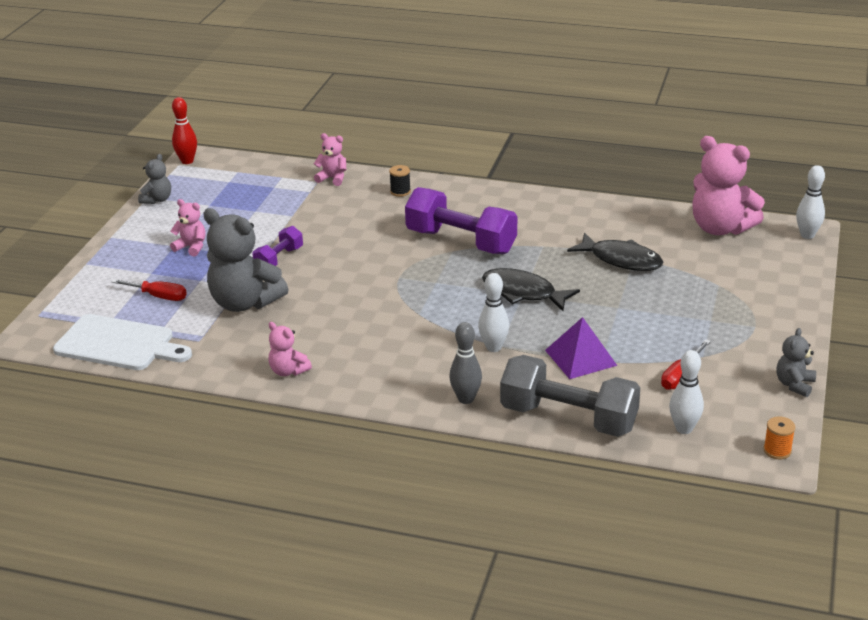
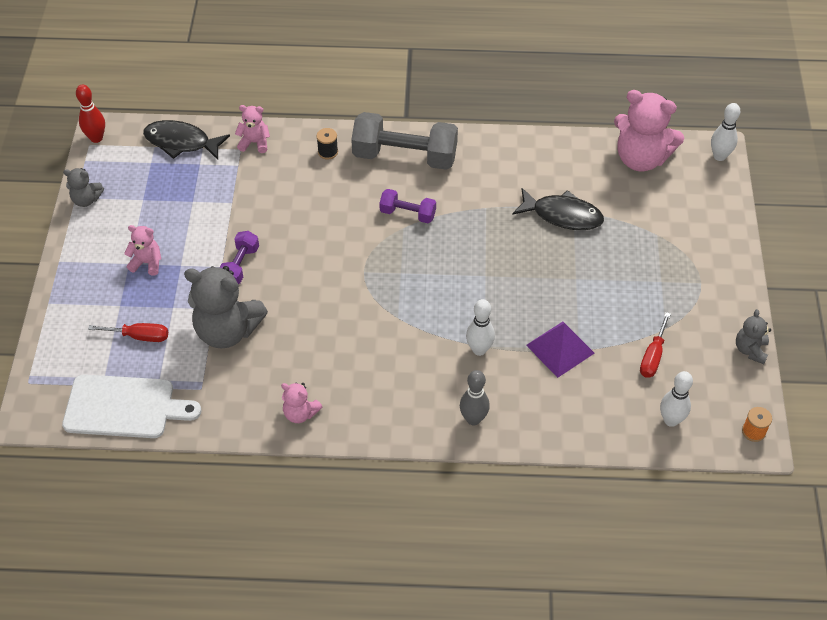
camera: 15 degrees left, 20 degrees up
grey teddy bear [138,154,171,204] -> grey teddy bear turned 90 degrees clockwise [63,168,104,207]
purple dumbbell [405,187,517,254] -> purple dumbbell [379,189,436,223], size x0.52
black fish [482,268,580,311] -> black fish moved to [143,120,230,160]
grey dumbbell [500,355,640,437] -> grey dumbbell moved to [351,112,458,170]

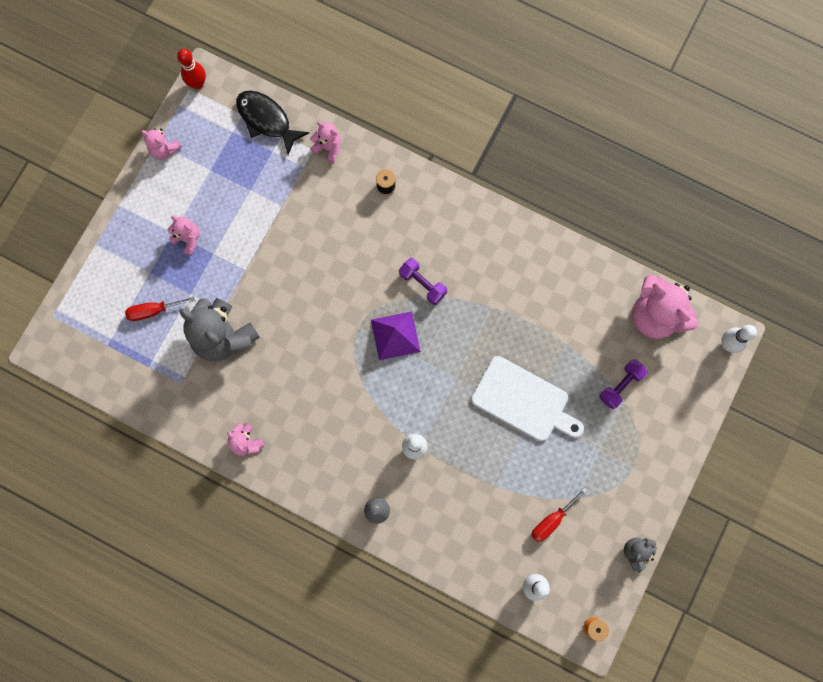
camera: 25 degrees right, 25 degrees up
white cutting board [62,374,201,438] -> white cutting board moved to [471,356,584,441]
grey teddy bear [63,168,104,207] -> pink teddy bear [141,129,181,159]
red screwdriver [88,323,168,342] -> red screwdriver turned 135 degrees clockwise [125,297,195,321]
purple dumbbell [219,231,259,284] -> purple dumbbell moved to [599,359,648,409]
grey dumbbell [351,112,458,170] -> none
black fish [512,188,604,230] -> none
purple pyramid [526,322,594,378] -> purple pyramid moved to [371,311,421,360]

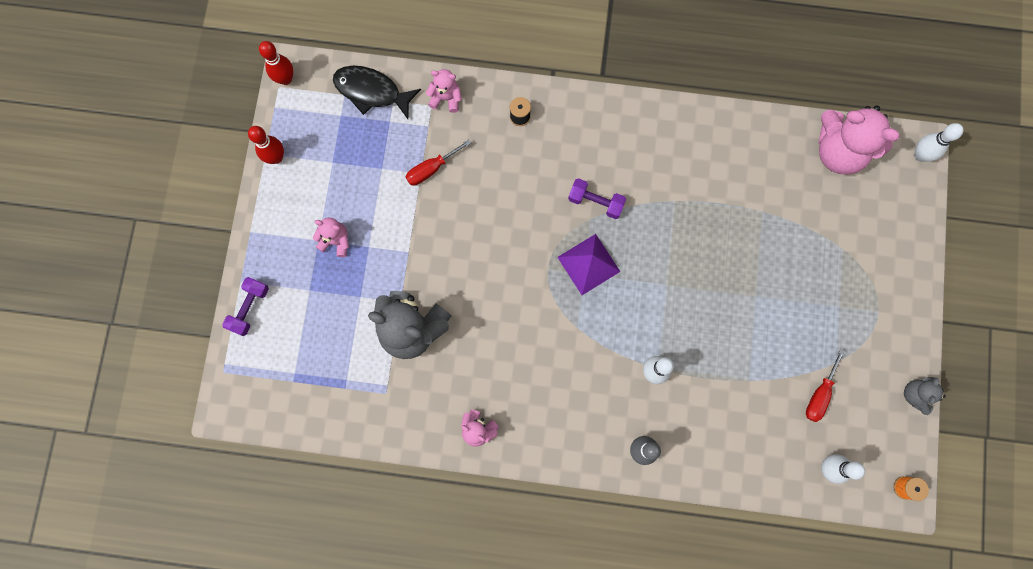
camera: 20 degrees left, 0 degrees up
red screwdriver [125,297,195,321] -> red screwdriver moved to [406,139,471,186]
pink teddy bear [141,129,181,159] -> red bowling pin [248,126,284,164]
white cutting board [471,356,584,441] -> none
purple dumbbell [599,359,648,409] -> purple dumbbell moved to [222,277,269,336]

